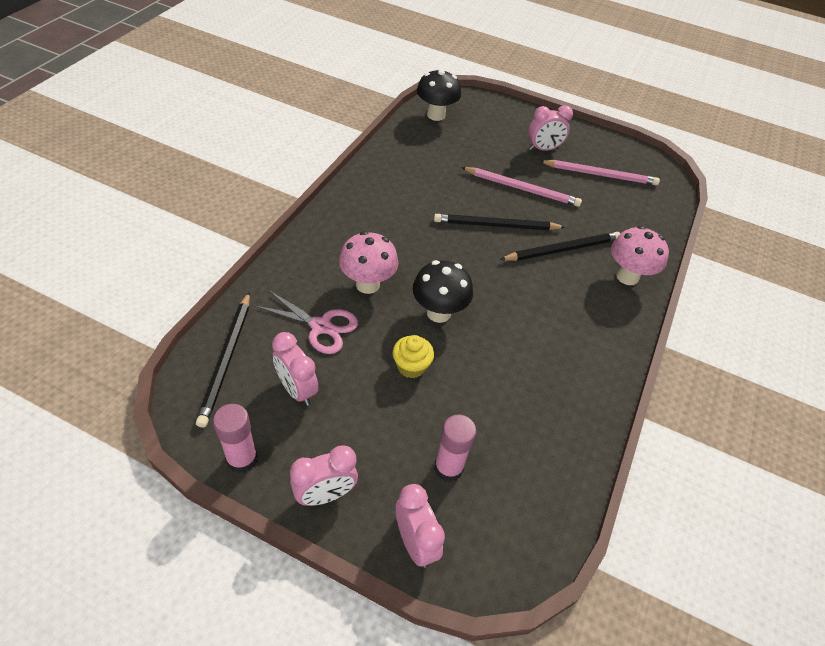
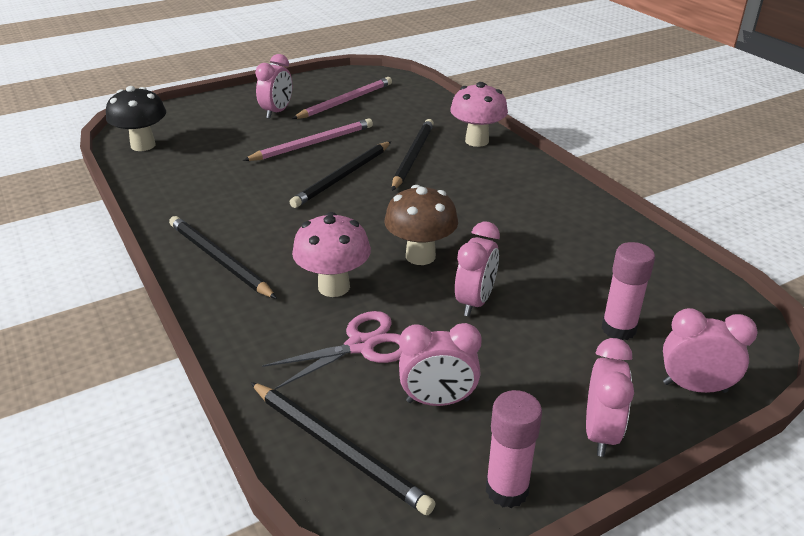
camera: 50 degrees left, 15 degrees down
yellow cupcake [393,335,434,378] -> pink clock [455,222,500,317]
black mushroom [413,260,473,323] -> brown mushroom [384,185,458,265]
none -> black pencil [169,216,277,299]

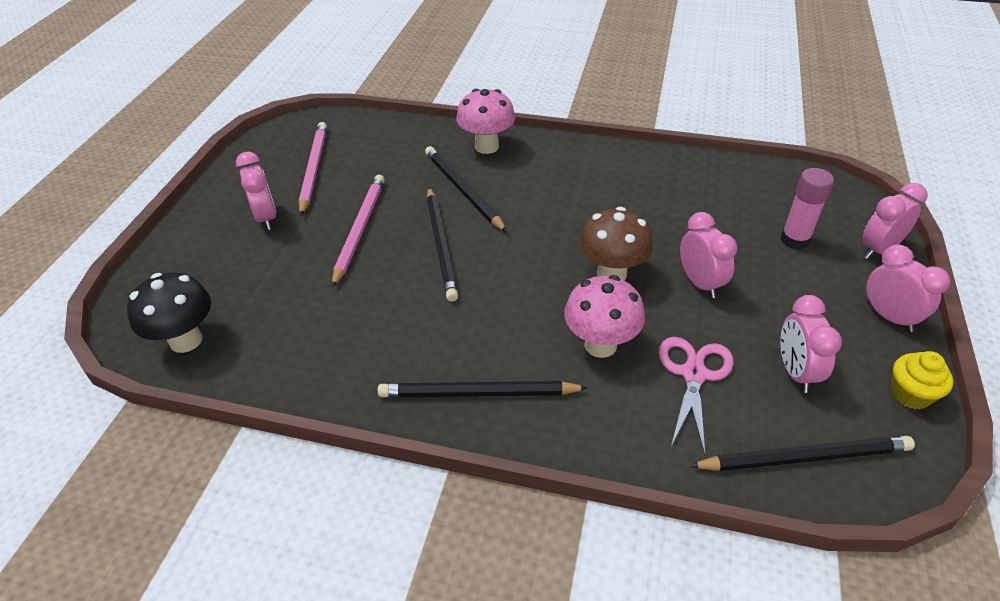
camera: 45 degrees left, 10 degrees up
pink clock [399,323,482,406] -> pink clock turned 135 degrees clockwise [780,295,842,393]
pink glue stick [486,390,542,508] -> yellow cupcake [891,351,953,409]

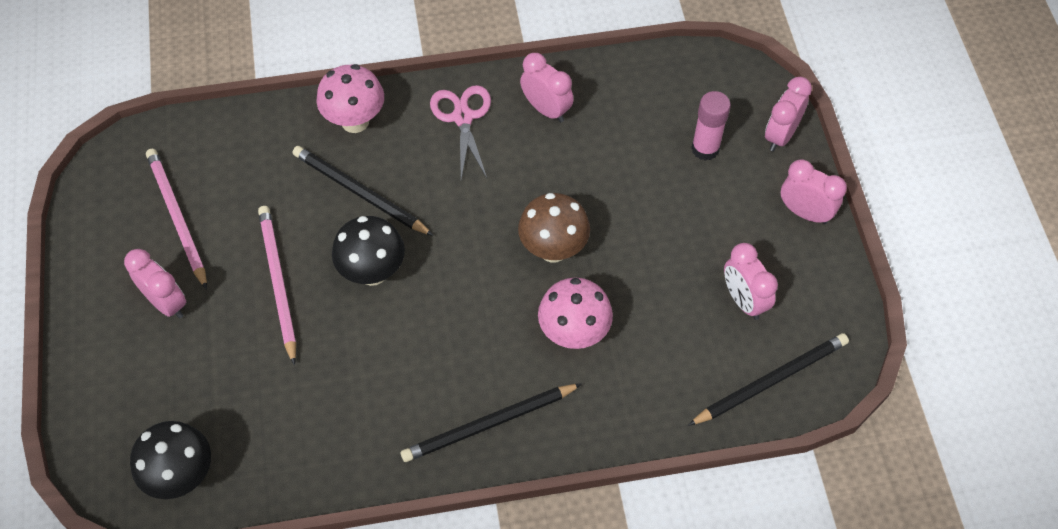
camera: 25 degrees left, 15 degrees up
black pencil [427,187,458,302] -> black mushroom [332,216,405,286]
pink scissors [659,337,733,454] -> pink scissors moved to [430,85,491,179]
pink clock [680,212,738,299] -> pink clock moved to [520,53,574,122]
yellow cupcake [891,351,953,409] -> none

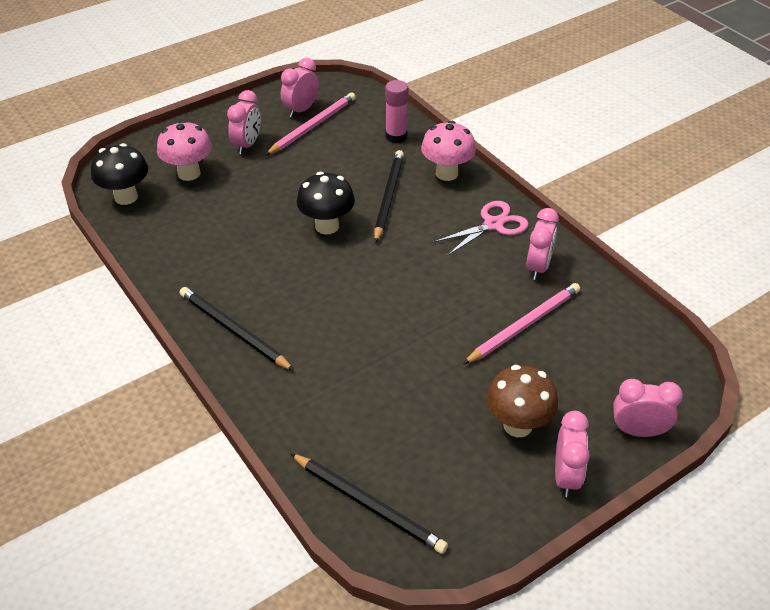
camera: 65 degrees right, 15 degrees down
pink pencil [258,206,296,365] -> pink pencil moved to [463,283,580,364]
brown mushroom [518,193,590,263] -> brown mushroom moved to [486,365,558,437]
pink mushroom [538,277,613,349] -> pink mushroom moved to [157,120,212,181]
pink glue stick [691,91,731,161] -> pink glue stick moved to [385,80,408,143]
pink clock [724,243,778,320] -> pink clock moved to [281,58,319,117]

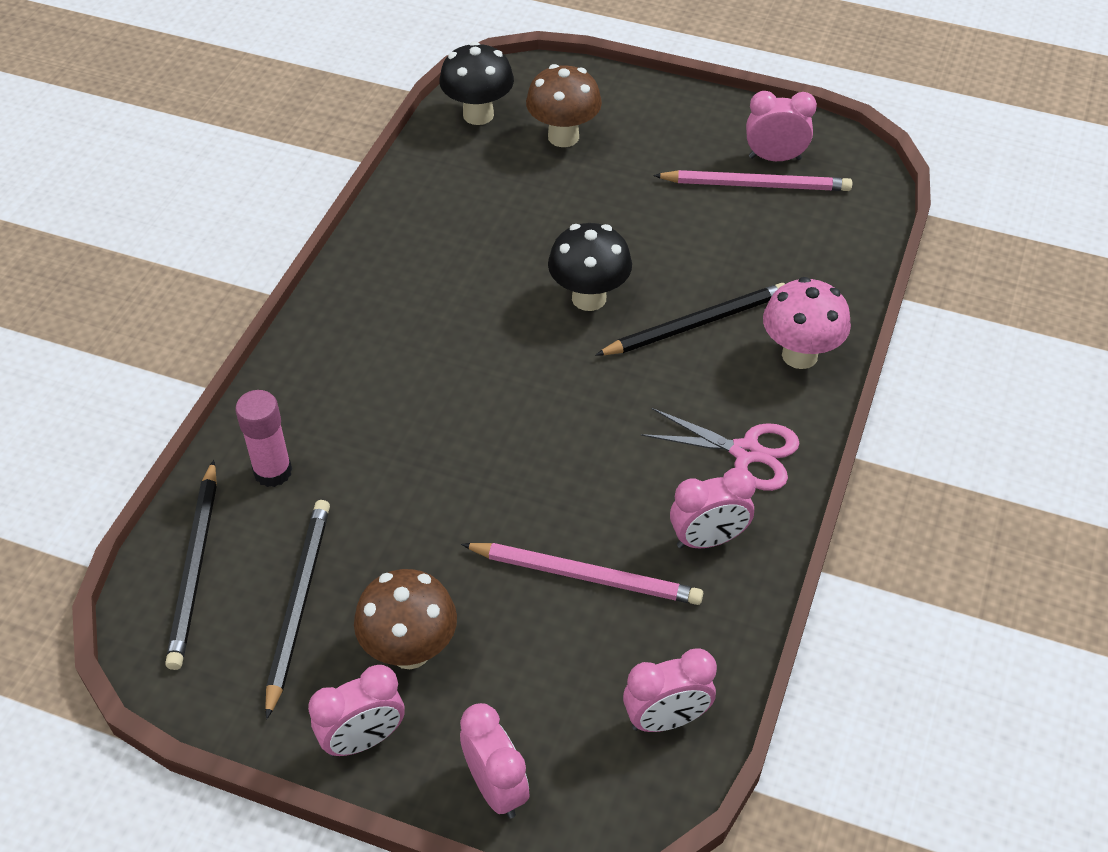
camera: 55 degrees right, 5 degrees up
pink mushroom [157,120,212,181] -> brown mushroom [526,64,602,147]
black pencil [180,287,295,371] -> black pencil moved to [265,500,330,719]
pink clock [227,90,261,154] -> pink clock moved to [623,649,717,732]
pink glue stick [385,80,408,143] -> pink glue stick moved to [235,390,292,487]

